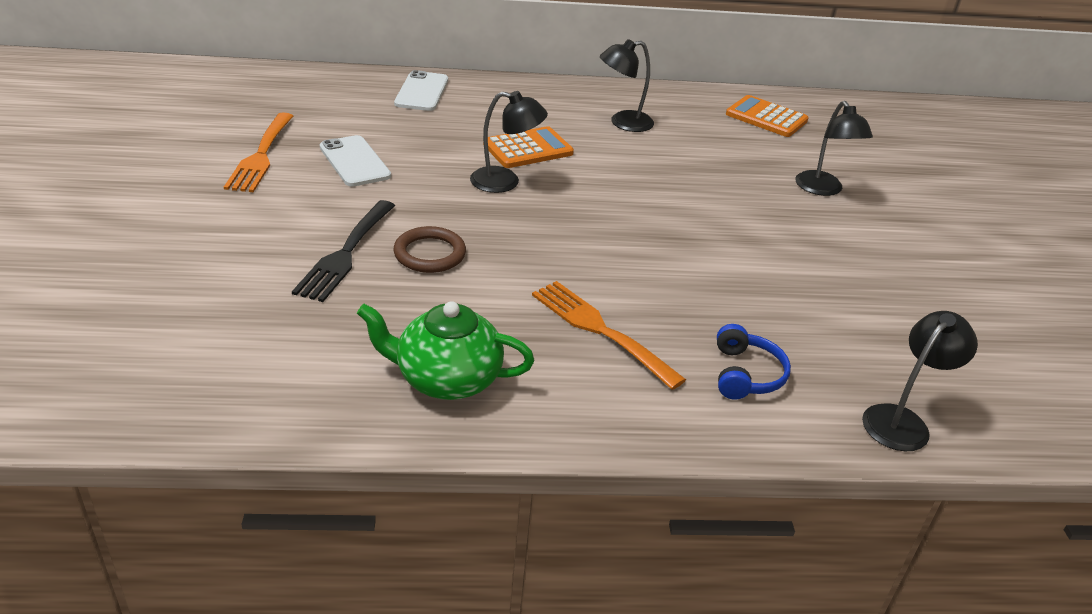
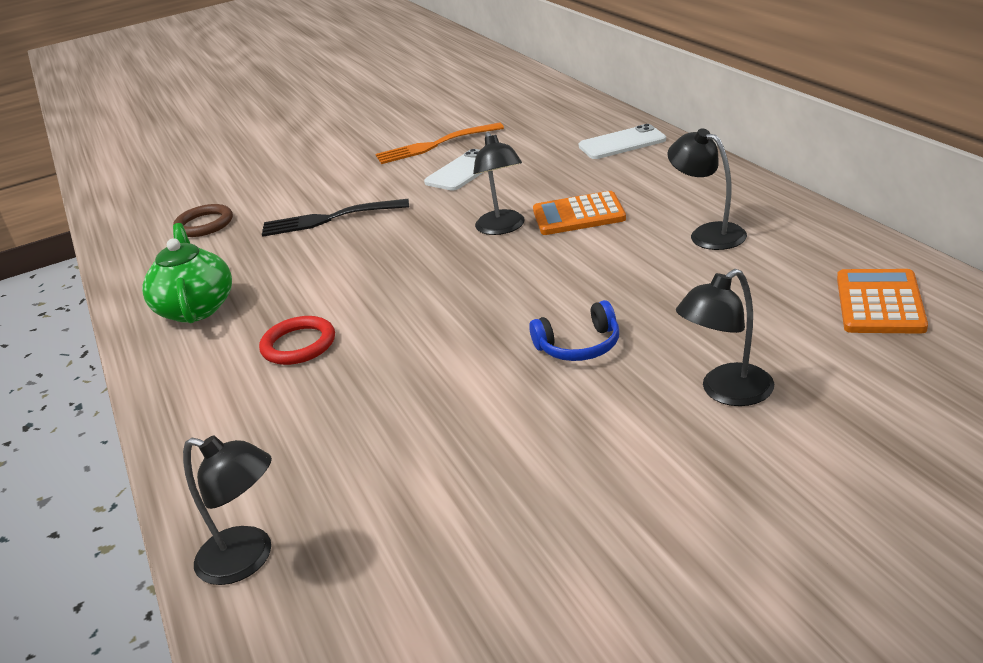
camera: 75 degrees right, 5 degrees down
brown ring [393,226,466,273] -> brown ring moved to [173,204,233,237]
orange calculator [483,126,574,168] -> orange calculator turned 135 degrees clockwise [533,191,626,235]
orange fork [532,281,686,390] -> red ring [259,316,335,365]
blue headphones [717,324,791,399] -> blue headphones moved to [529,300,619,361]

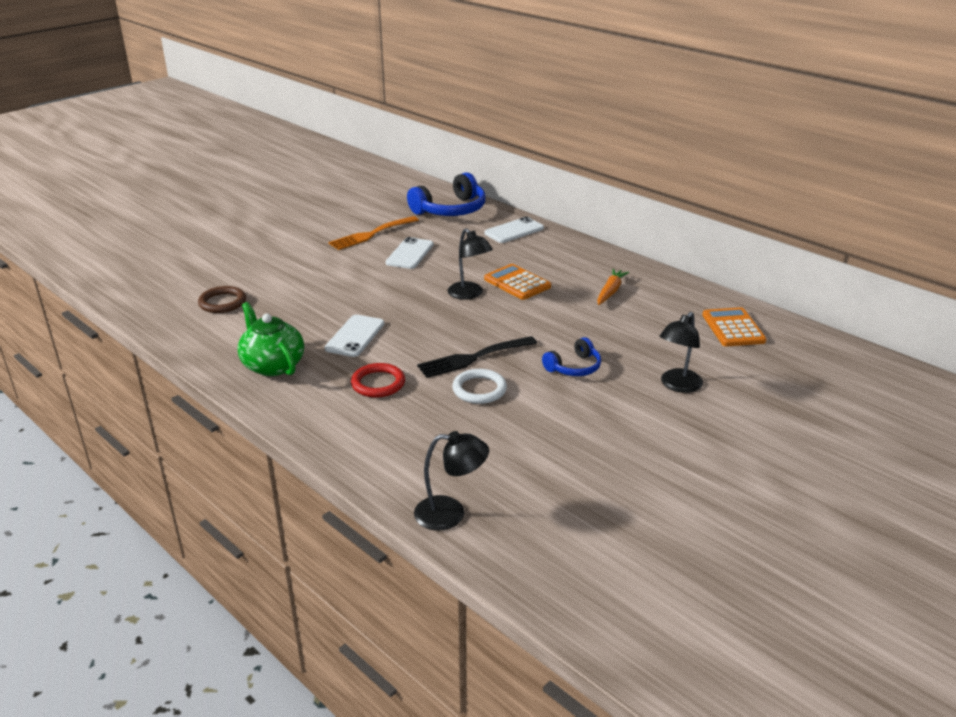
camera: 25 degrees left, 0 degrees up
black fork [262,199,409,237] -> black fork moved to [417,336,537,378]
orange calculator [533,191,626,235] -> orange calculator turned 75 degrees clockwise [484,264,551,300]
black lamp [667,129,747,250] -> orange carrot [597,269,629,305]
none -> white phone [325,315,384,357]
none -> blue headphones [407,172,486,216]
none -> white ring [452,369,507,404]

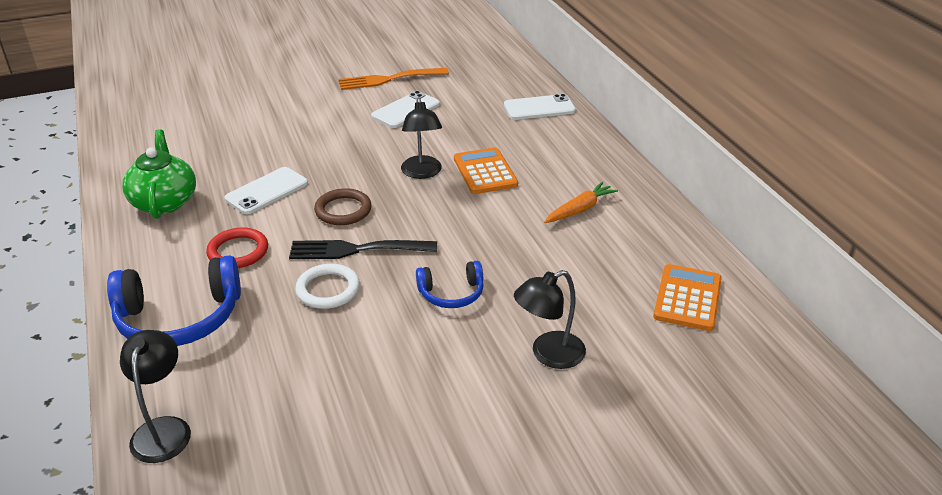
camera: 25 degrees right, 5 degrees up
brown ring [198,286,246,313] -> brown ring moved to [314,188,372,225]
blue headphones [407,172,486,216] -> blue headphones moved to [107,255,241,346]
black lamp [414,431,489,531] -> black lamp turned 120 degrees counterclockwise [120,330,191,463]

